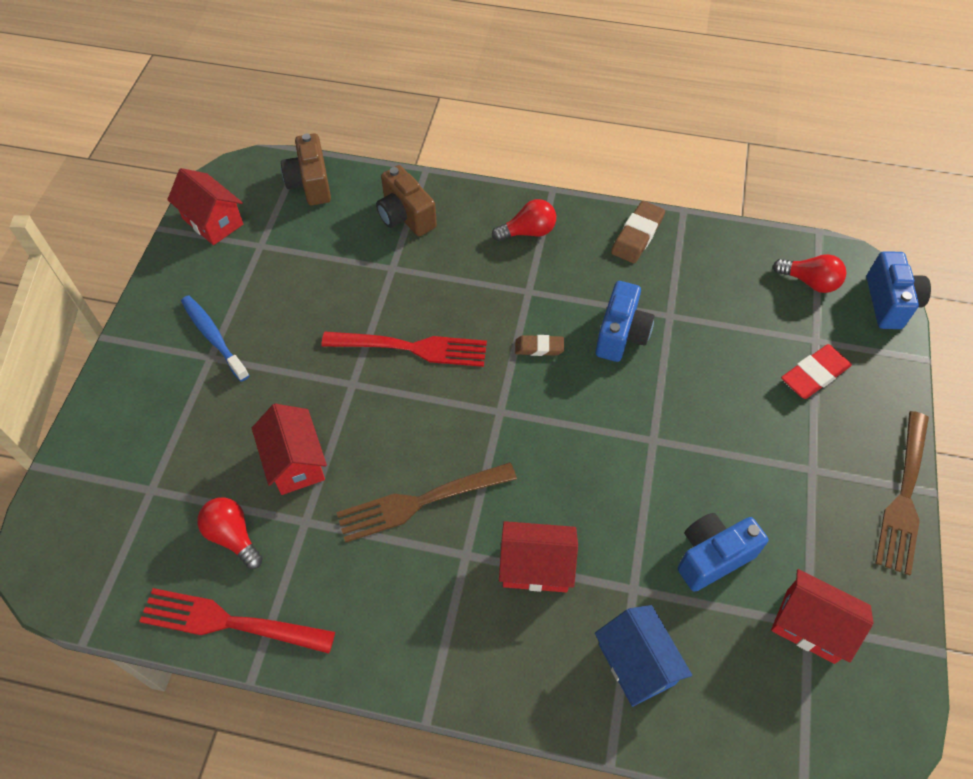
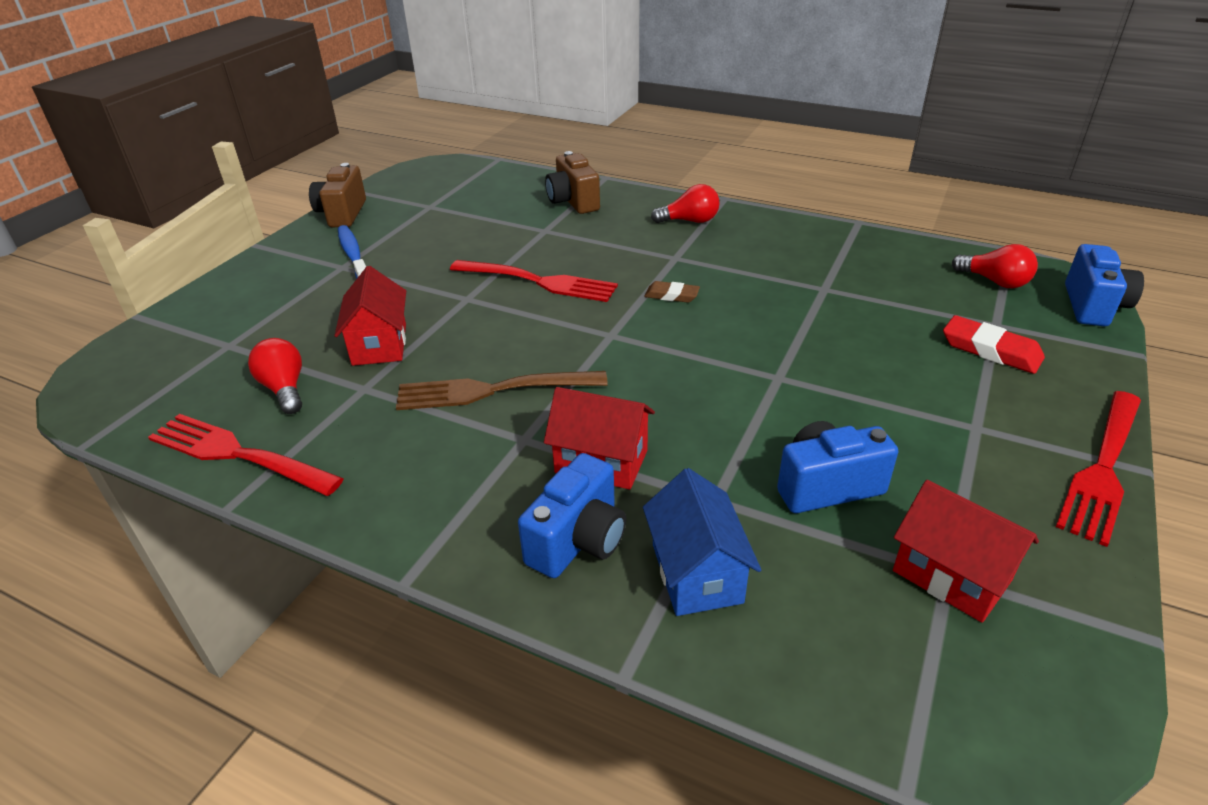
camera: 15 degrees right, 20 degrees down
red house [167,168,243,245] -> none
brown camera [281,134,331,205] -> brown camera moved to [309,163,366,227]
blue camera [595,281,655,362] -> blue camera moved to [518,453,626,578]
brown eraser [611,201,665,263] -> none
red eraser [781,344,852,399] -> red eraser turned 60 degrees clockwise [943,315,1045,374]
brown fork [875,411,929,575] -> red fork [1056,391,1141,547]

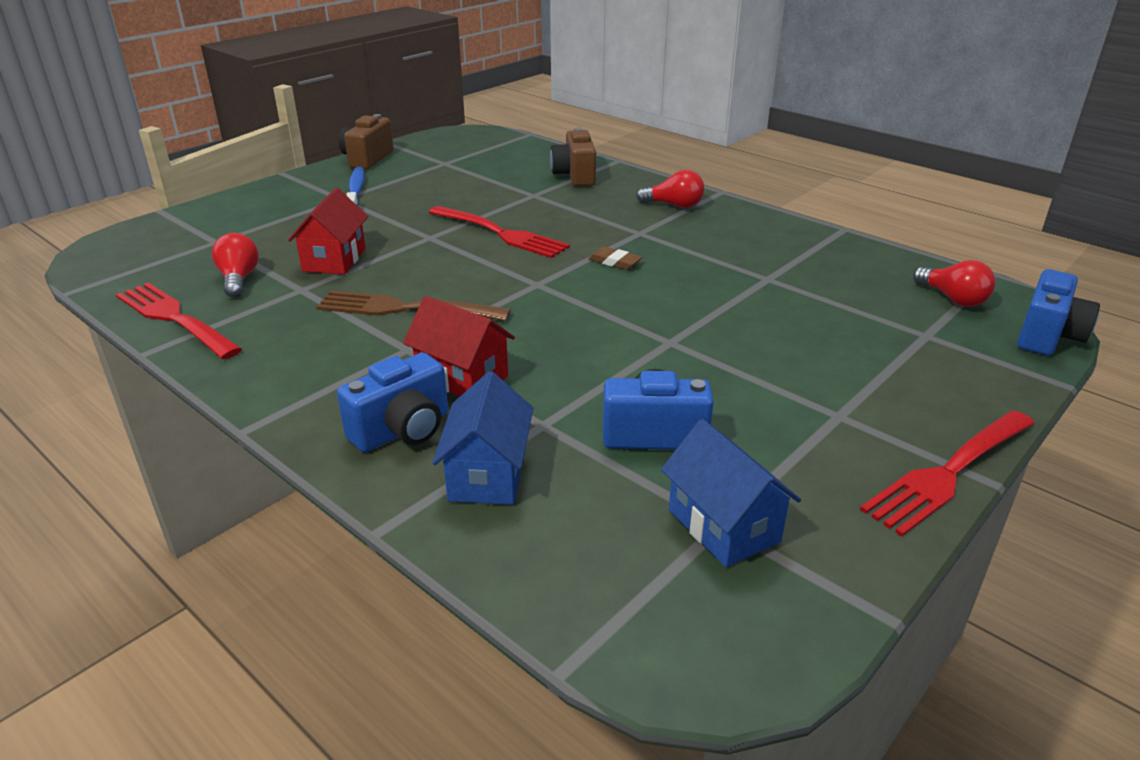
camera: 15 degrees right, 5 degrees down
red house [893,480,1039,623] -> blue house [661,419,801,568]
red eraser [943,315,1045,374] -> none

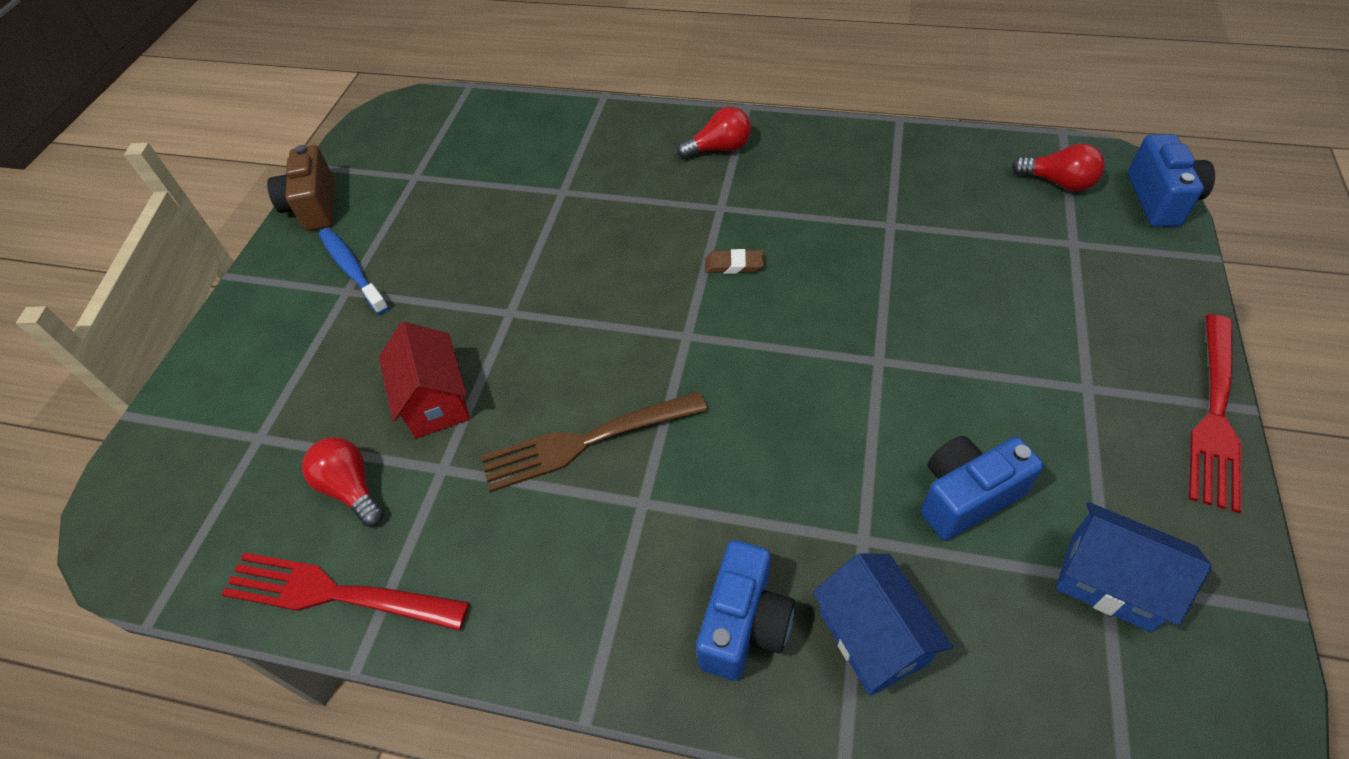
camera: 25 degrees left, 20 degrees up
red house [403,296,515,397] -> none
red fork [429,206,570,258] -> none
brown camera [550,128,596,186] -> none

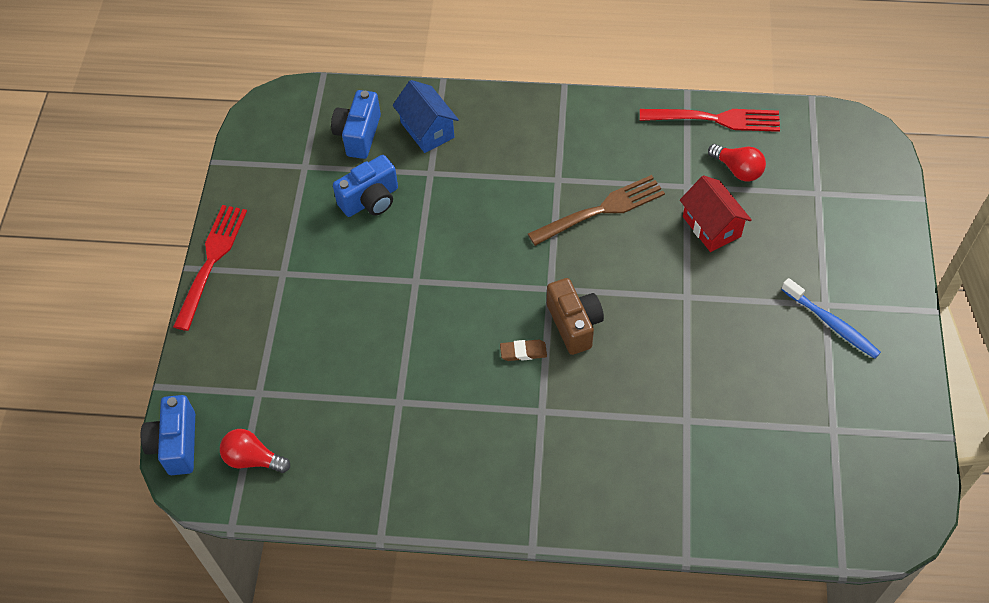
camera: 170 degrees right, 5 degrees up
brown camera [267,145,335,231] -> brown camera moved to [547,278,604,355]
red light bulb [677,107,751,159] -> none
blue camera [696,540,795,681] -> blue camera moved to [331,90,381,159]
blue house [1056,502,1212,632] -> none

